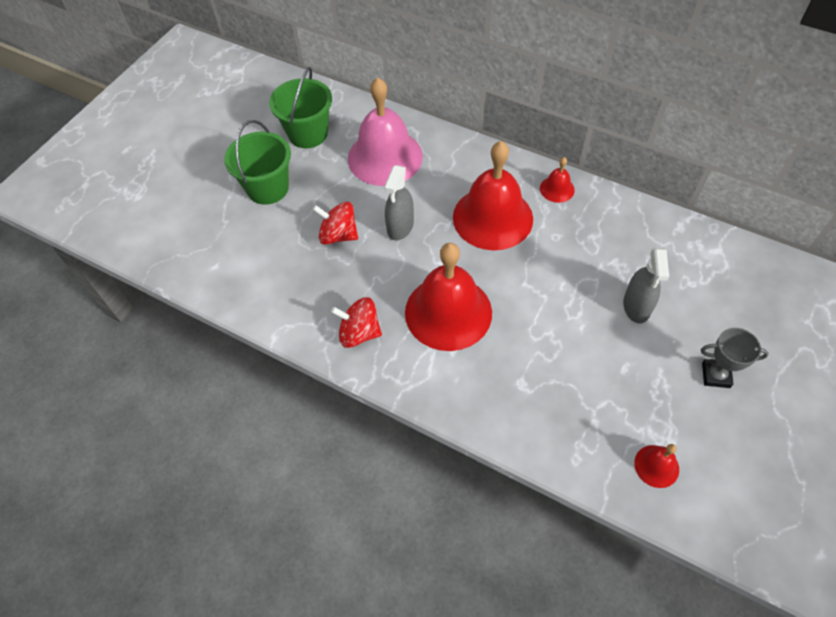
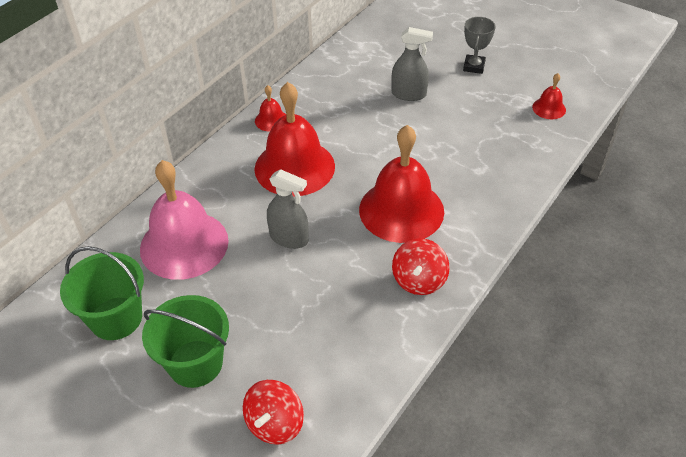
camera: 85 degrees left, 10 degrees down
red spinning top [313,202,358,245] -> red spinning top moved to [243,380,304,445]

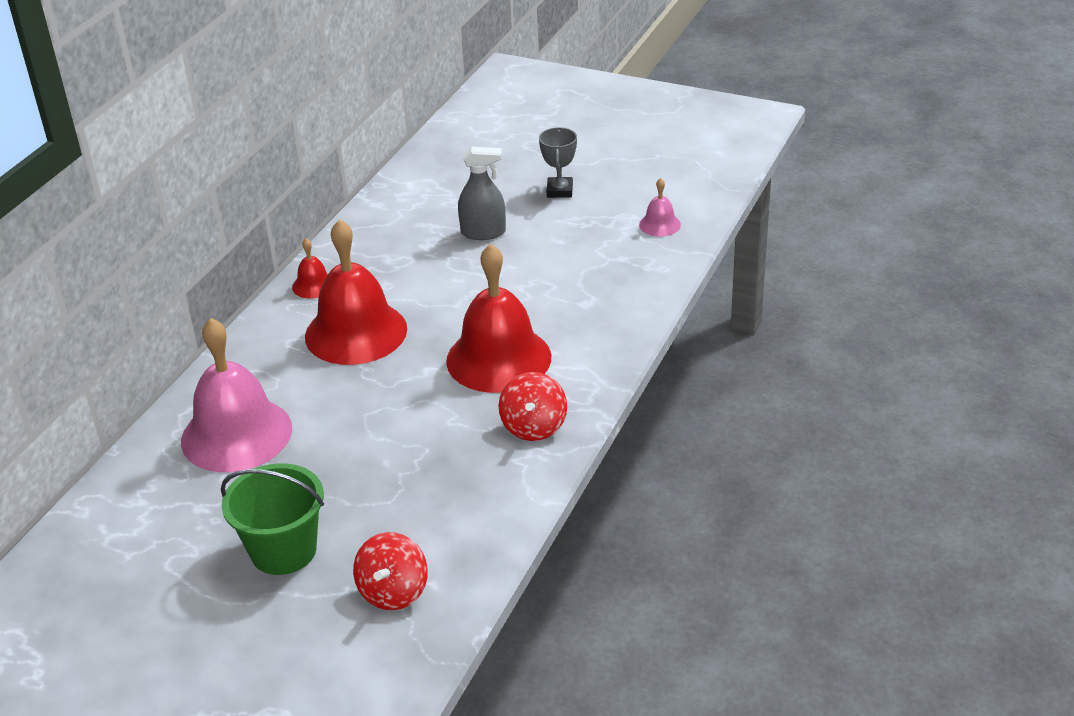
camera: 10 degrees left, 10 degrees down
green bucket [60,246,144,340] -> none
grey spray bottle [267,169,309,249] -> none
red bell [532,73,566,119] -> pink bell [639,178,681,237]

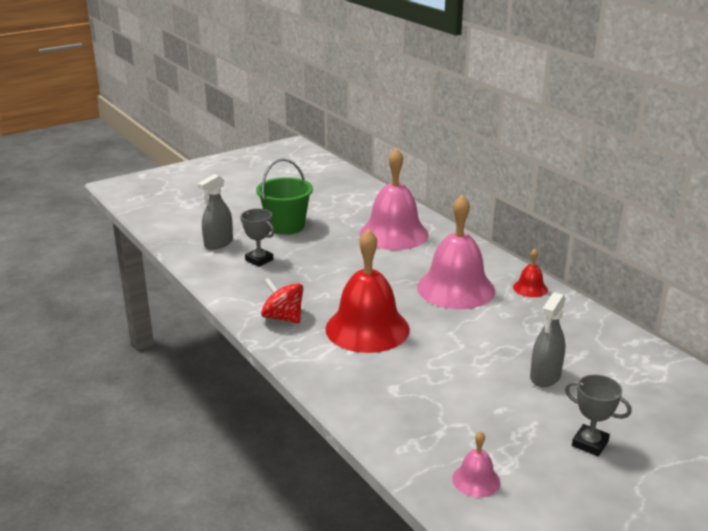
camera: 120 degrees right, 10 degrees down
red bell [305,219,407,365] -> pink bell [417,194,495,309]
red spinning top [353,532,428,610] -> grey spray bottle [198,174,233,249]
none -> grey trophy [240,208,275,267]

